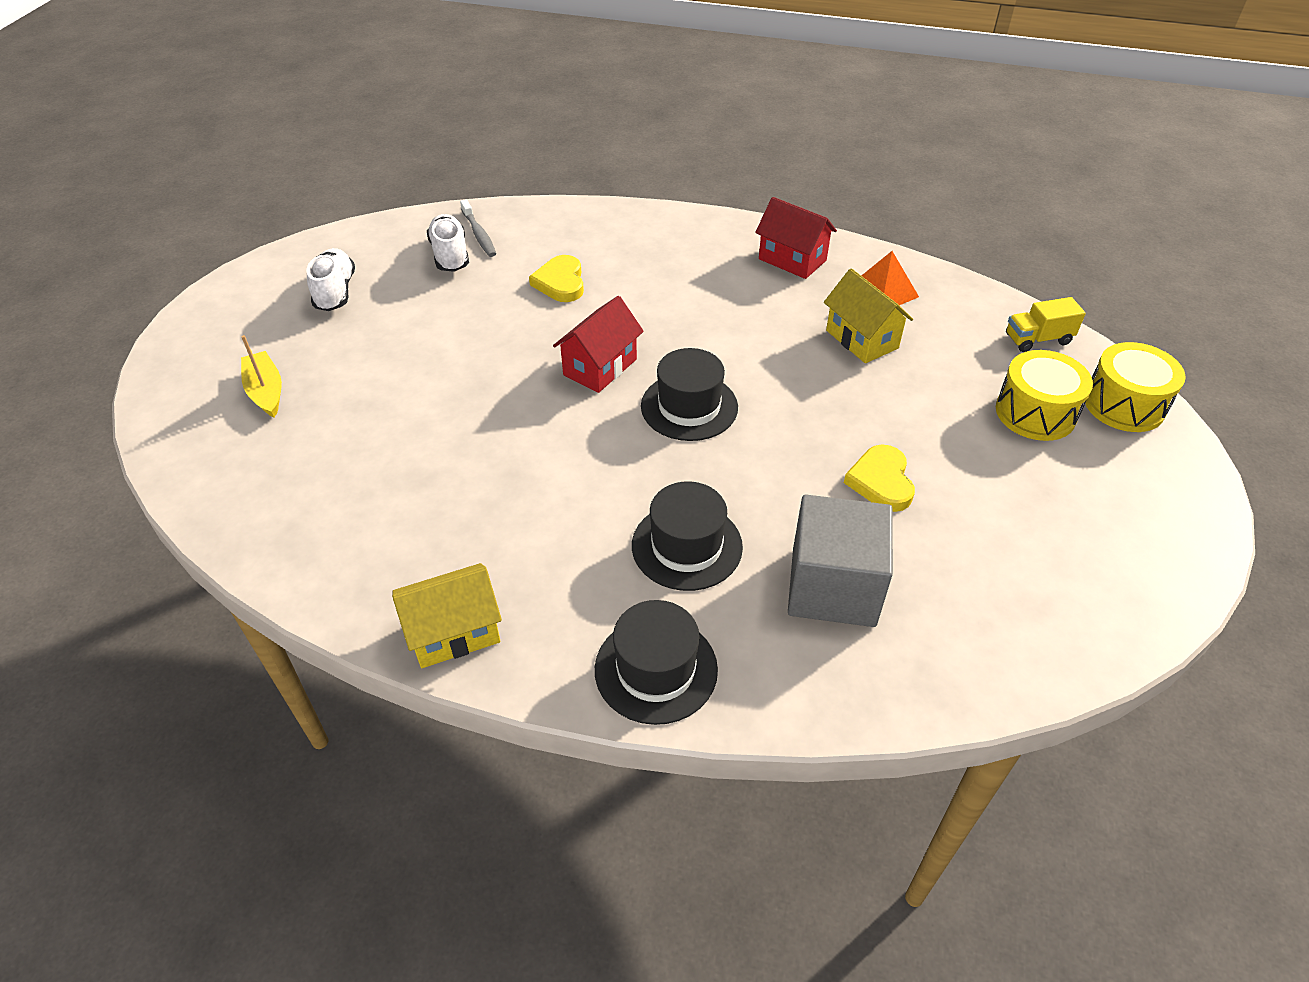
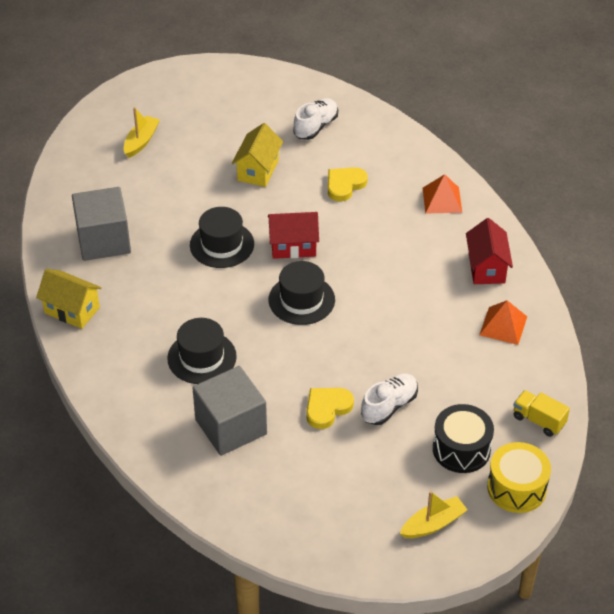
camera: 50 degrees right, 0 degrees up
white shoe [307,248,355,311] -> white shoe moved to [361,373,418,425]
grey toothbrush [460,199,496,257] -> none
black hat [595,600,718,725] -> black hat moved to [190,207,254,268]
yellow house [824,268,913,363] -> yellow house moved to [232,123,283,187]
yellow drum [996,350,1093,441] -> black drum [433,404,494,473]
none -> grey cube [72,187,131,261]
none -> yellow boat [400,491,467,538]
none -> orange pyramid [423,174,462,213]

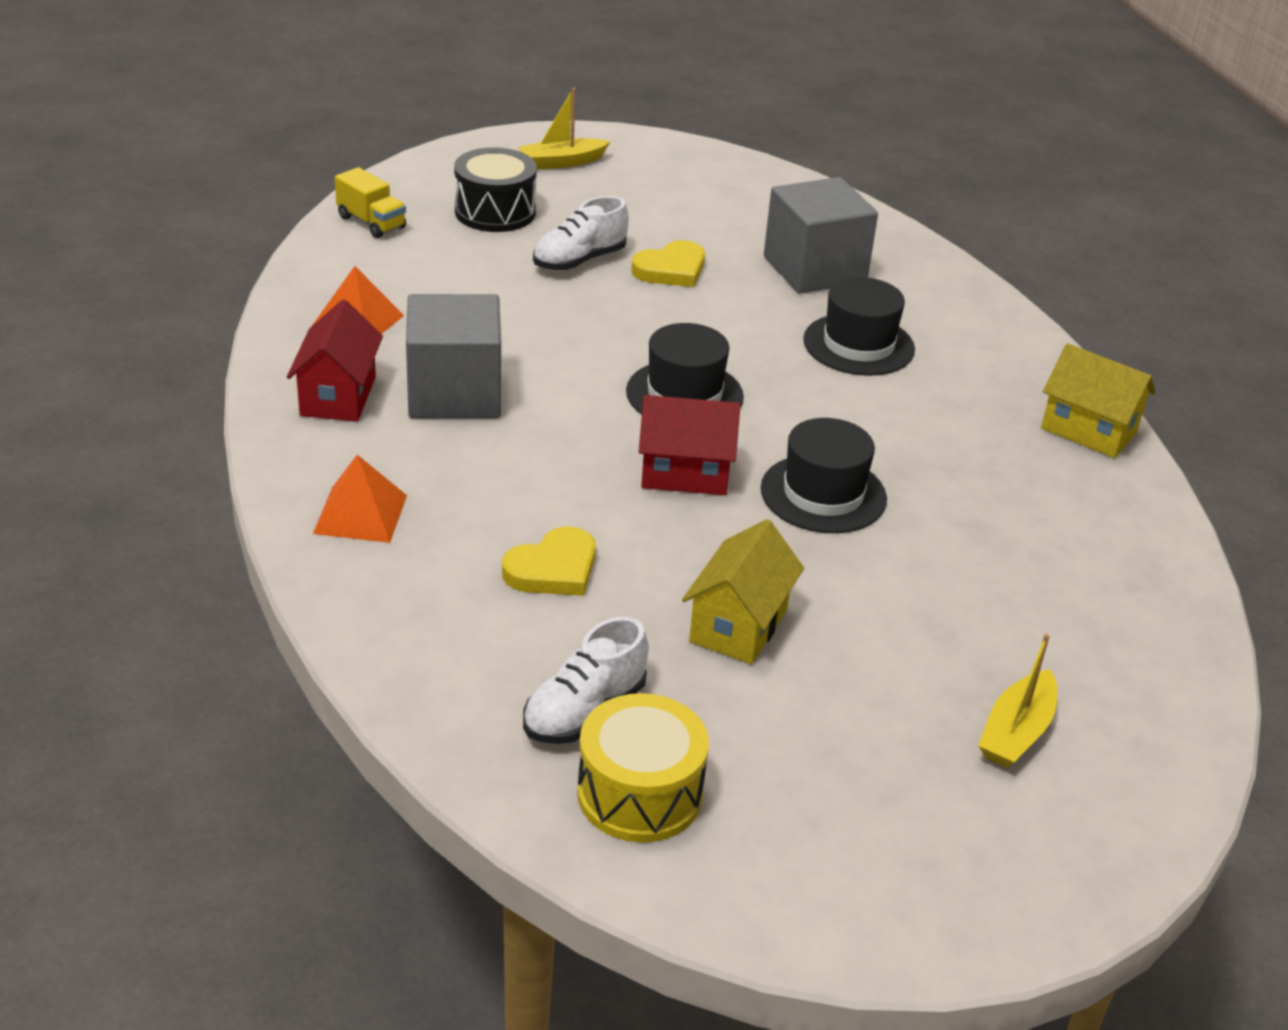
camera: 175 degrees left, 10 degrees down
grey cube [72,187,131,261] -> grey cube moved to [406,294,501,418]
yellow drum [487,442,551,513] -> yellow drum moved to [577,693,709,843]

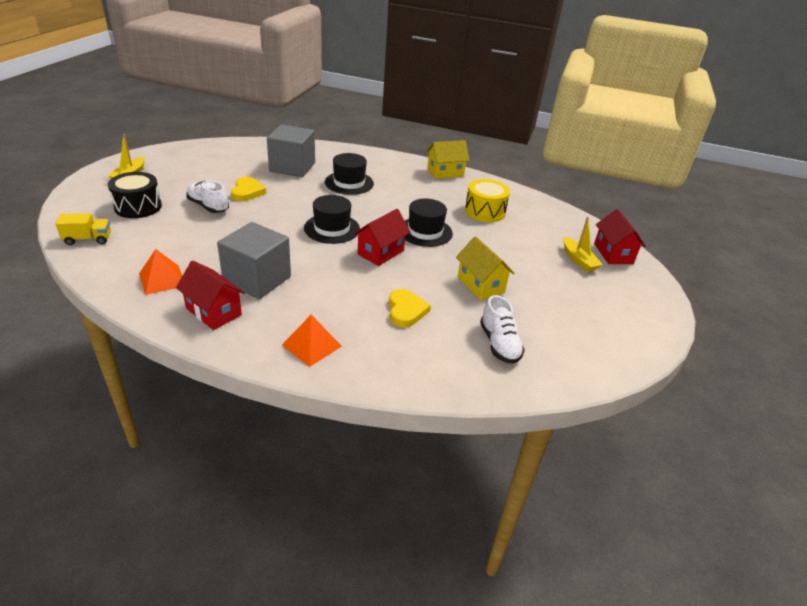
camera: 55 degrees left, 0 degrees up
white shoe [533,196,629,271] -> white shoe turned 135 degrees clockwise [186,181,229,213]
yellow drum [577,693,709,843] -> yellow drum moved to [465,179,510,222]
none -> red house [594,209,646,264]

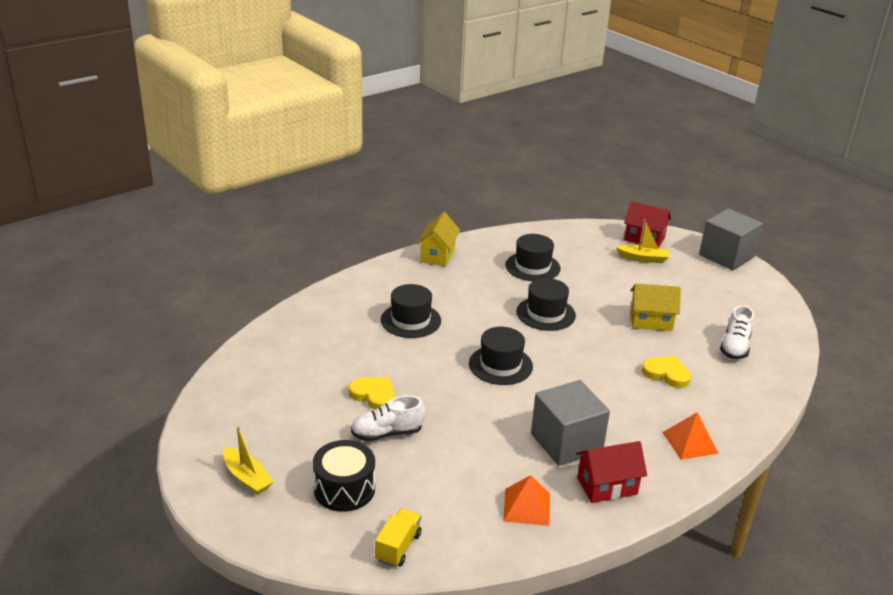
camera: 55 degrees left, 5 degrees down
grey cube [267,124,315,177] -> grey cube moved to [699,209,763,270]
red house [354,209,410,266] -> none
yellow drum [465,179,510,222] -> black hat [505,234,561,281]
white shoe [480,295,525,364] -> white shoe turned 90 degrees clockwise [720,305,754,359]

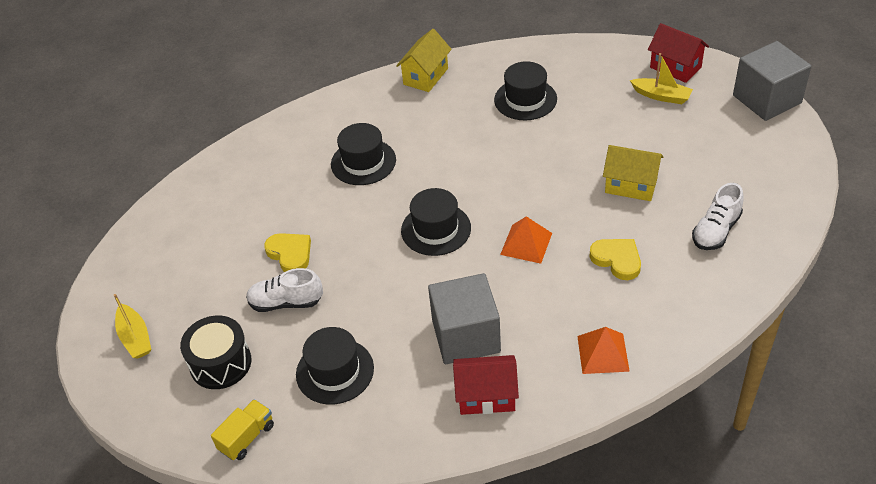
camera: 20 degrees right, 15 degrees up
orange pyramid [503,475,550,526] -> orange pyramid moved to [500,216,552,264]
black hat [516,278,576,331] -> black hat moved to [296,327,374,405]

